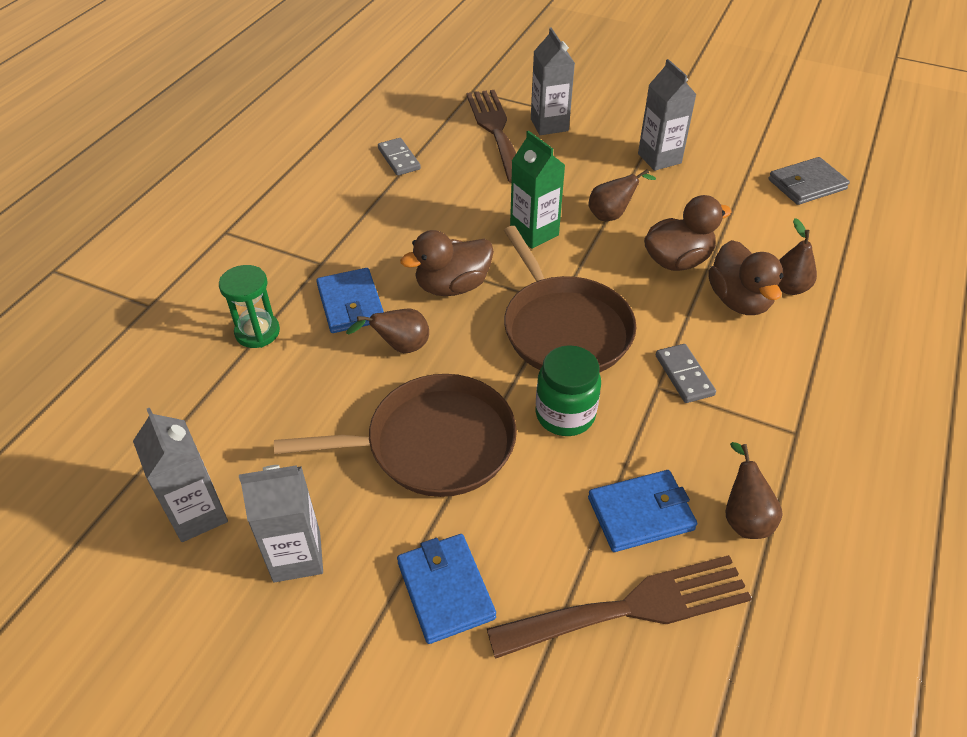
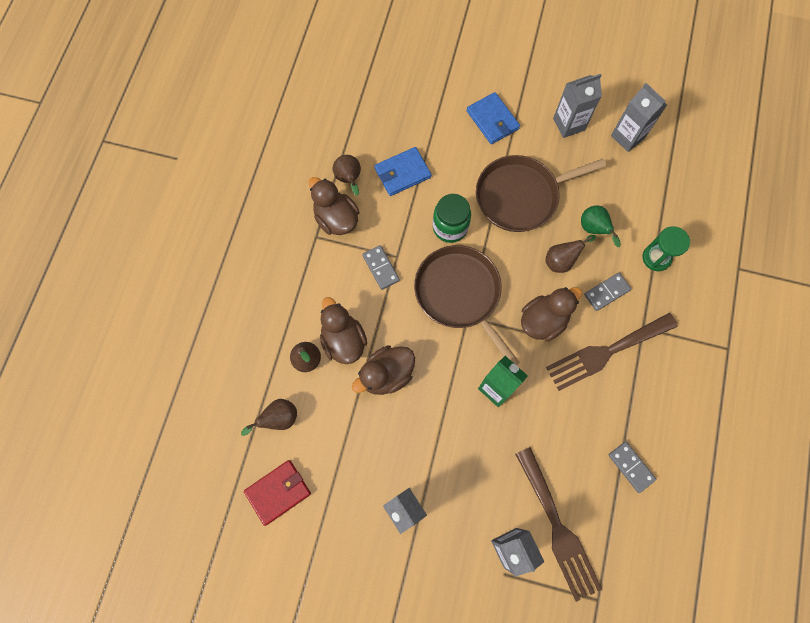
camera: 170 degrees right, 25 degrees up
blue wallet [316,268,384,333] -> grey domino [584,273,631,311]
brown fork [487,555,752,659] -> brown fork moved to [546,313,678,391]
brown pear [588,169,656,221] -> brown pear moved to [241,399,297,436]
grey wallet [769,157,850,205] -> red wallet [244,460,311,526]
none -> brown duck [309,177,360,235]
none -> green pear [581,206,621,247]

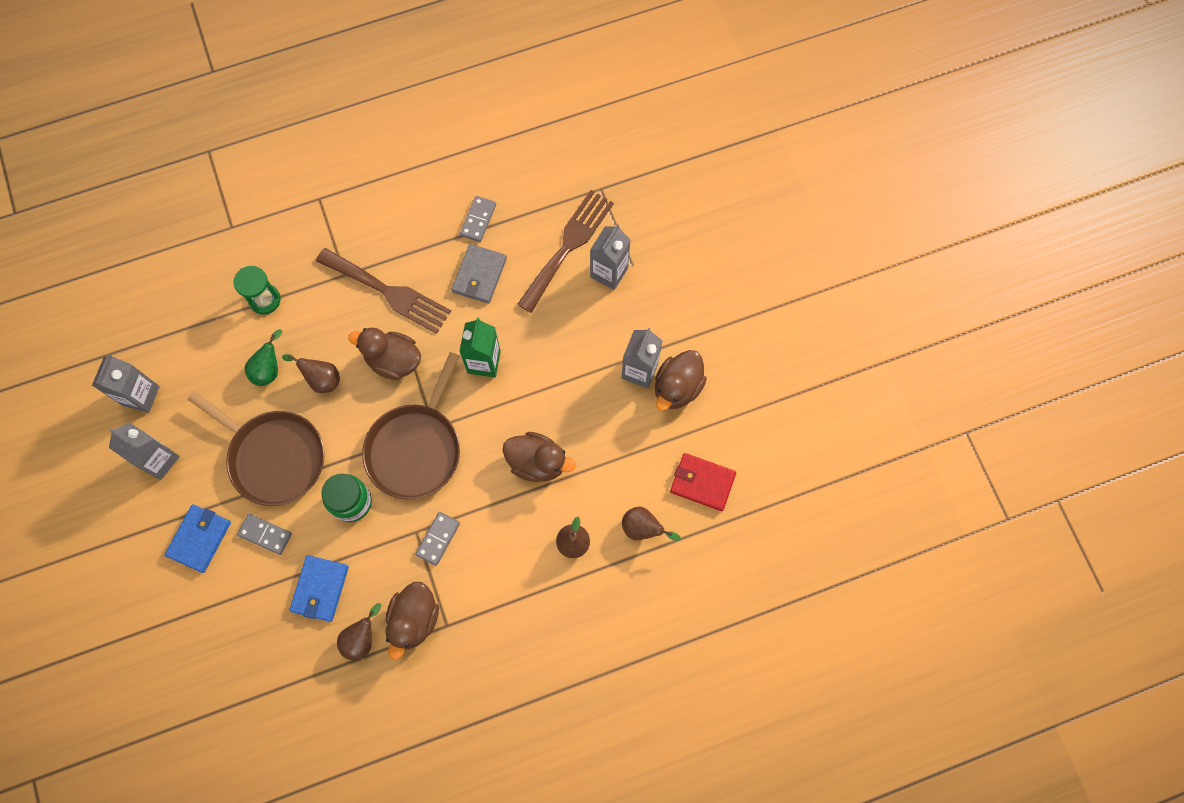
camera: 125 degrees left, 0 degrees up
brown duck [320,297,367,364] -> brown duck moved to [655,350,707,411]
blue wallet [375,147,431,196] -> blue wallet turned 75 degrees clockwise [289,555,349,622]
grey domino [584,273,631,311] -> grey domino moved to [237,514,292,555]
none -> grey wallet [452,244,507,304]

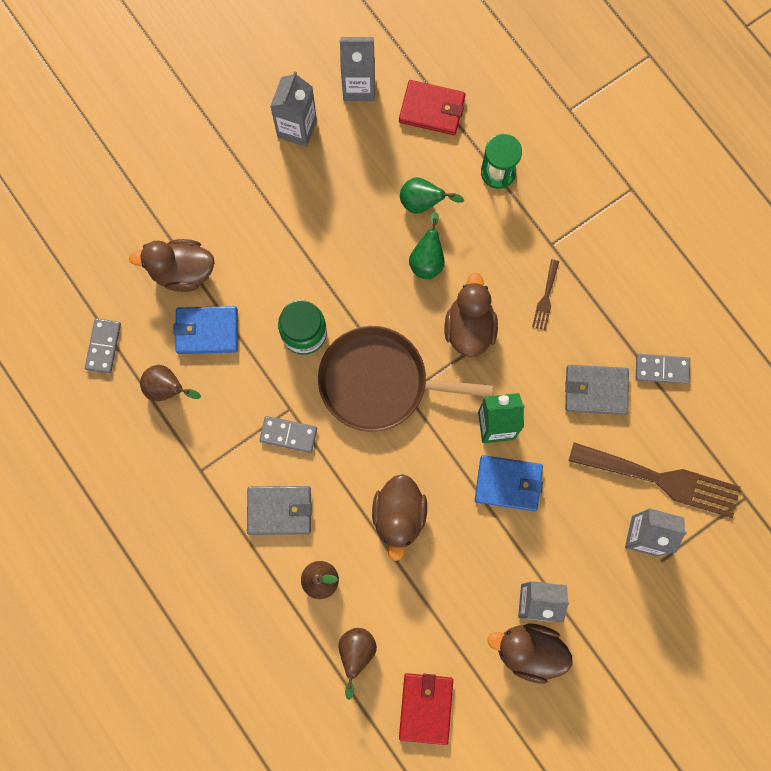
camera: 75 degrees right, 5 degrees up
blue wallet [165,504,231,573] -> blue wallet moved to [475,455,543,511]
brown pan [188,391,325,506] -> none
grey domino [237,514,292,555] -> grey domino moved to [85,318,121,373]
brown pear [282,354,340,393] -> green pear [409,212,445,279]
brown fork [316,248,451,334] -> brown fork [532,259,559,330], size x0.44
brown duck [385,582,439,660] -> brown duck moved to [129,239,215,292]
none -> grey wallet [247,486,312,535]
none -> red wallet [399,80,466,135]

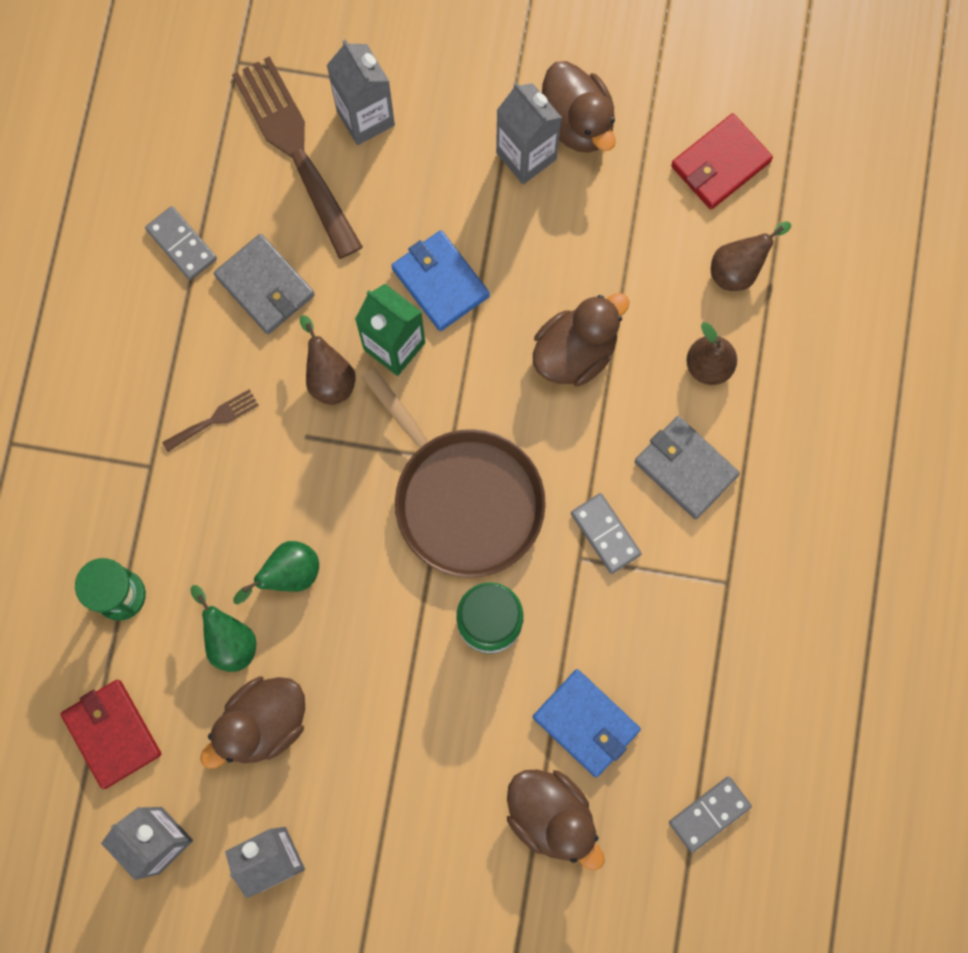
camera: 135 degrees left, 0 degrees up
brown pear [140,365,201,401] -> brown pear moved to [300,315,356,405]
brown duck [445,273,498,357] -> brown duck moved to [200,677,305,769]

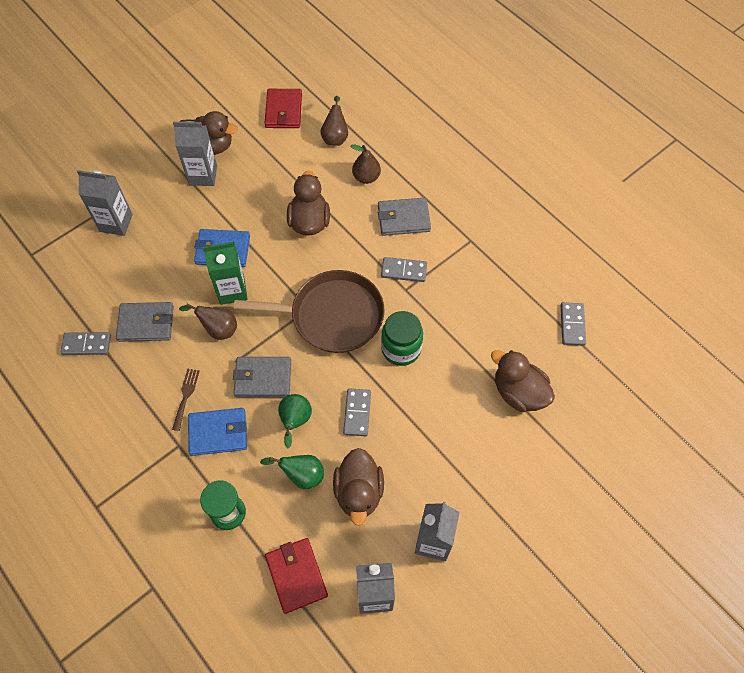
camera: 50 degrees left, 15 degrees down
red wallet [61,680,161,789] -> red wallet turned 60 degrees clockwise [265,538,328,614]
brown fork [232,56,363,259] -> none
brown duck [507,769,605,870] -> brown duck turned 135 degrees counterclockwise [491,350,555,412]
blue wallet [533,669,641,777] -> blue wallet moved to [188,408,247,456]
none -> grey wallet [233,357,291,397]
none -> grey domino [343,388,371,436]

